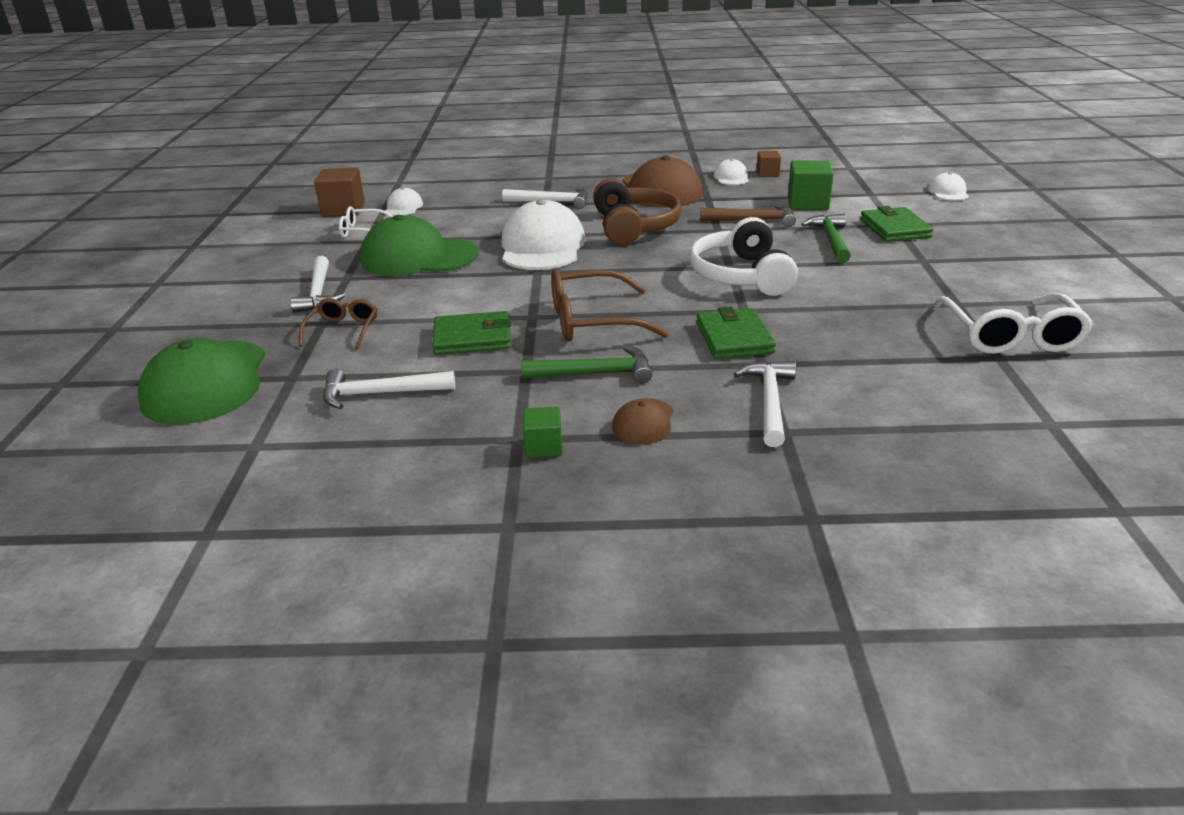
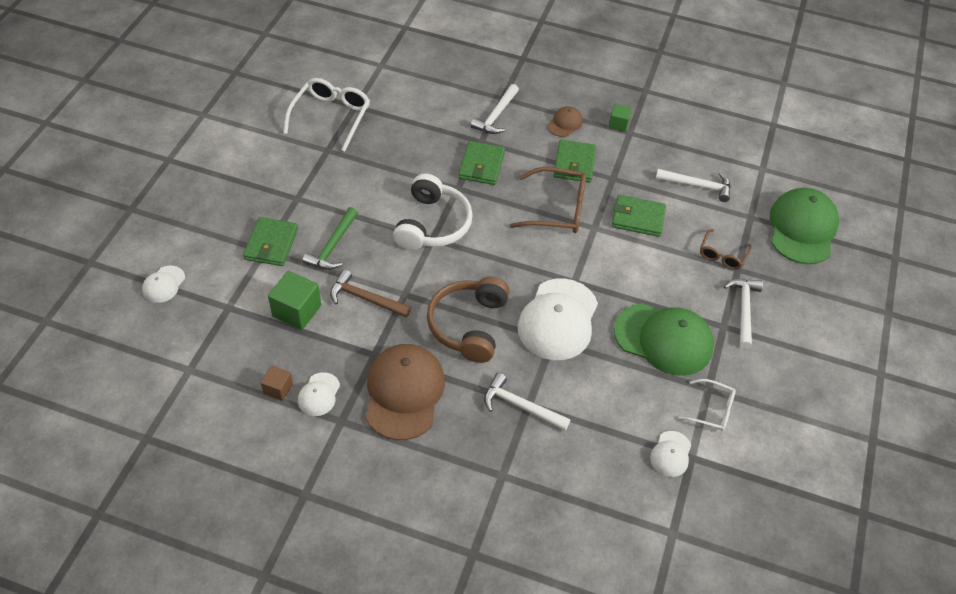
camera: 165 degrees left, 20 degrees up
brown cube [314,167,365,217] -> none
green hammer [522,345,652,383] -> green wallet [554,140,596,183]

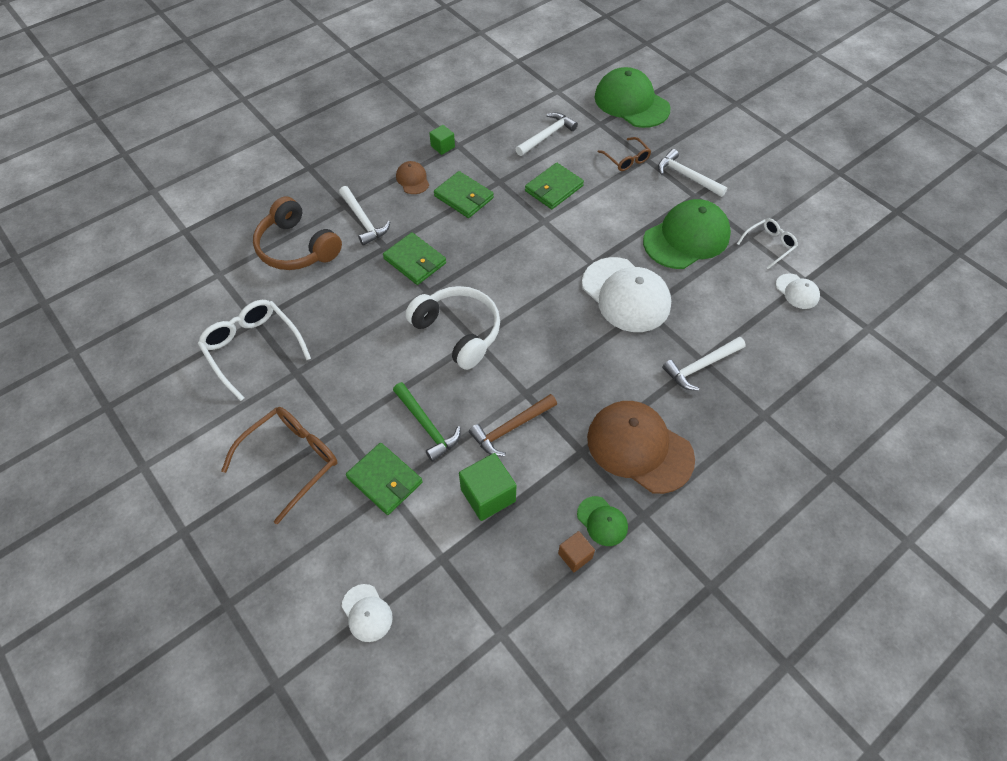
camera: 55 degrees left, 5 degrees up
white cap [298,372,340,416] -> green cap [577,496,628,546]
brown headphones [427,277,510,363] -> brown headphones moved to [253,196,342,270]
brown glasses [509,167,586,233] -> brown glasses moved to [221,407,337,525]

